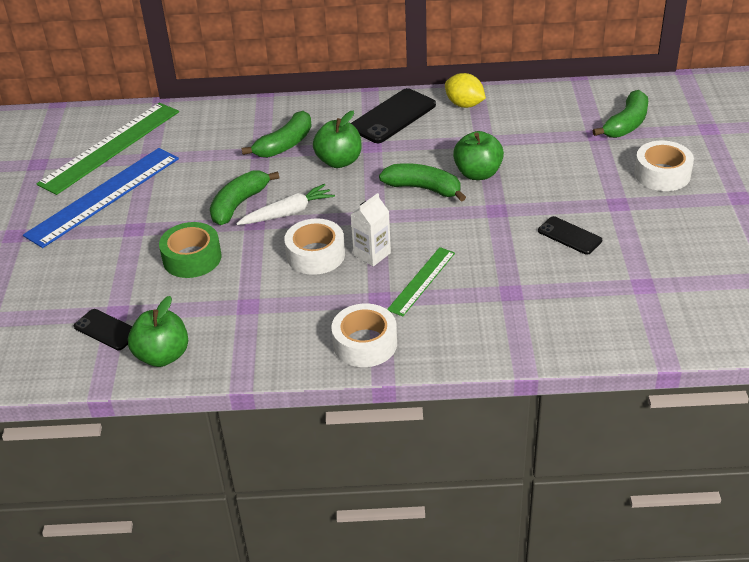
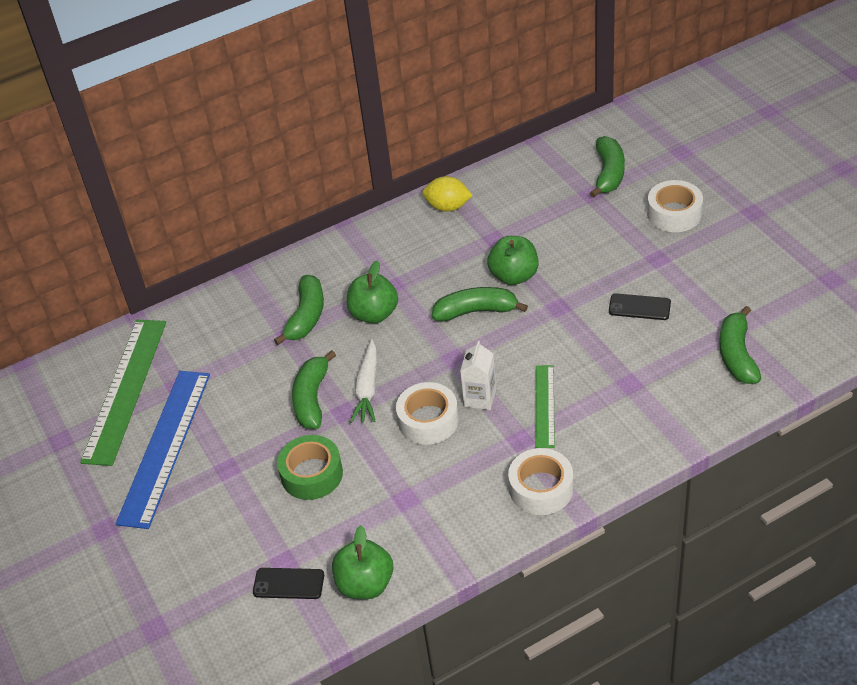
camera: 25 degrees left, 5 degrees up
white carrot [236,184,335,225] -> white carrot turned 150 degrees clockwise [350,339,377,423]
black phone [351,88,436,143] -> none
none -> green banana [719,306,761,384]

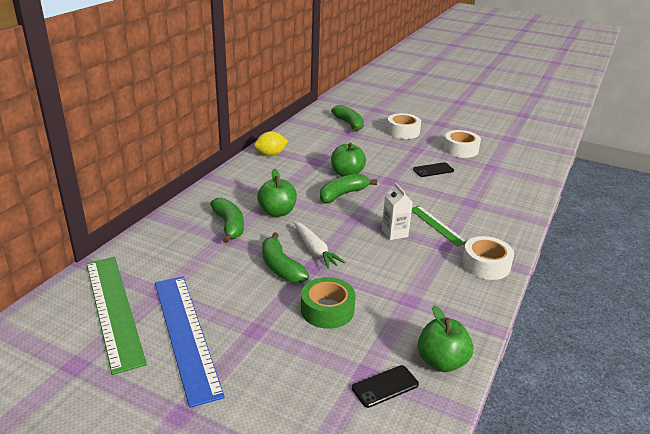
camera: 40 degrees left, 15 degrees down
white tape [396,382,459,445] -> white tape moved to [443,130,481,158]
green banana [719,306,761,384] -> none

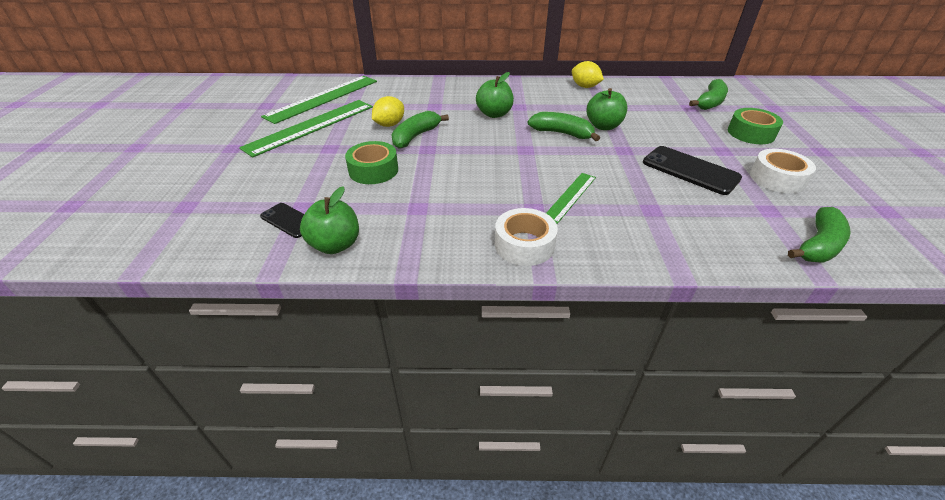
camera: 65 degrees right, 10 degrees up
blue ruler [155,277,225,408] -> green ruler [239,100,373,158]
green banana [210,198,244,243] -> green banana moved to [788,207,850,263]
white carrot [294,221,345,269] -> none
white carton [382,183,413,240] -> none
white tape [387,113,421,139] -> green tape [728,108,783,144]
black phone [413,162,454,177] -> black phone [643,146,742,195], size x1.71
none -> yellow lemon [372,96,404,127]

